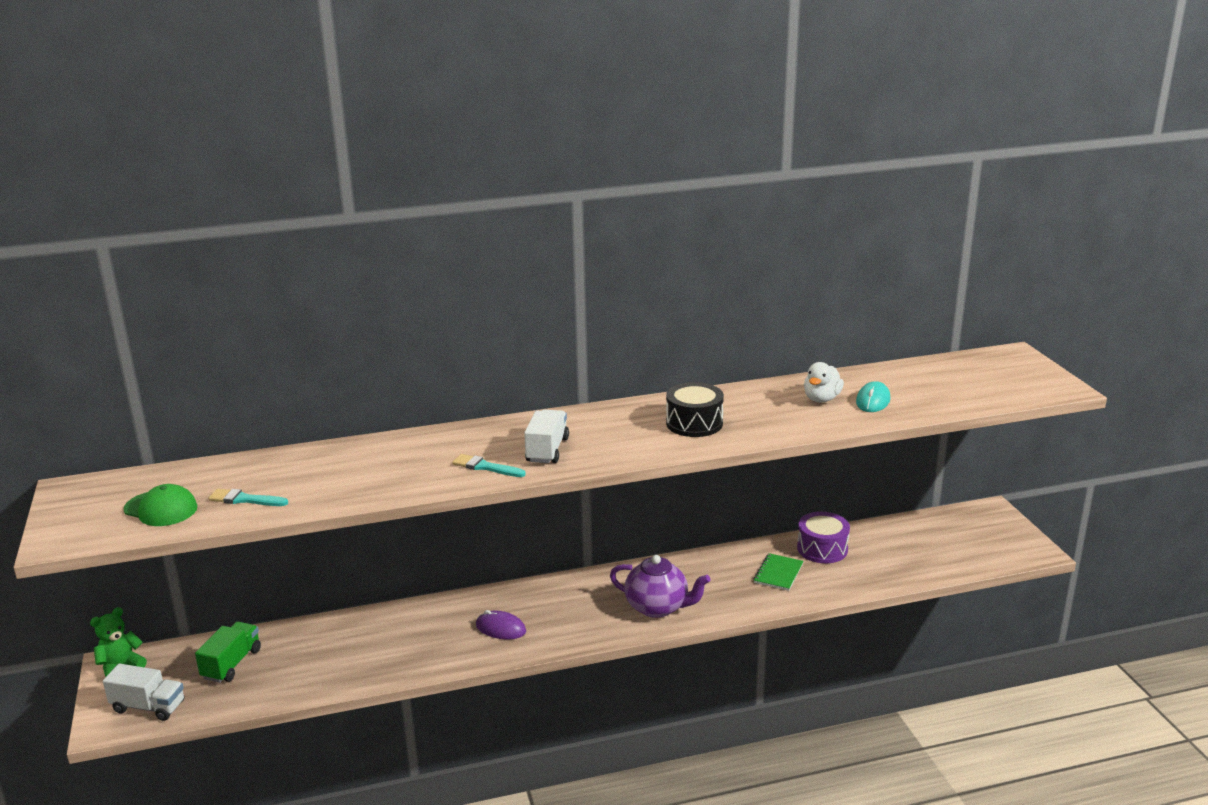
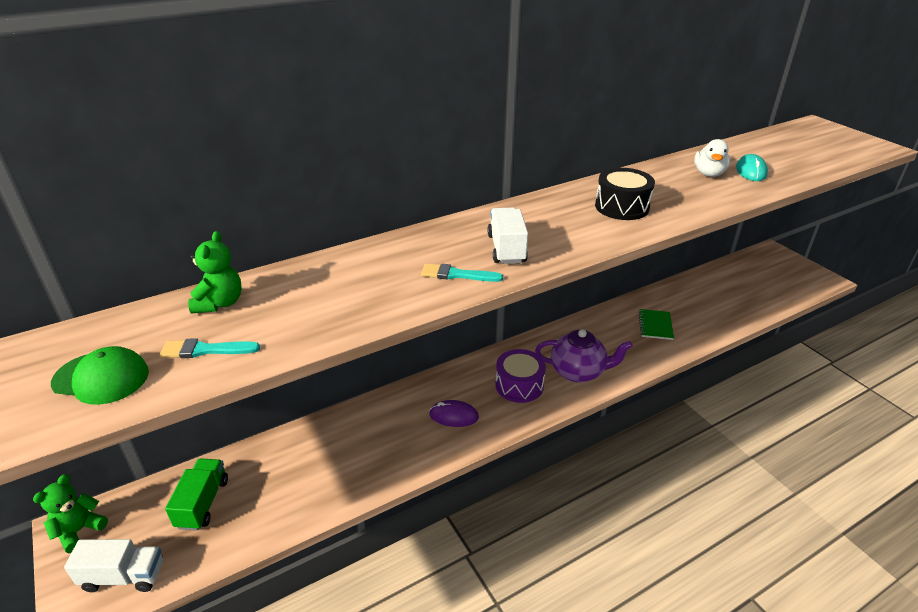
camera: 15 degrees left, 10 degrees up
purple drum [797,512,850,563] -> purple drum moved to [495,349,546,403]
none -> green teddy bear [188,231,242,313]

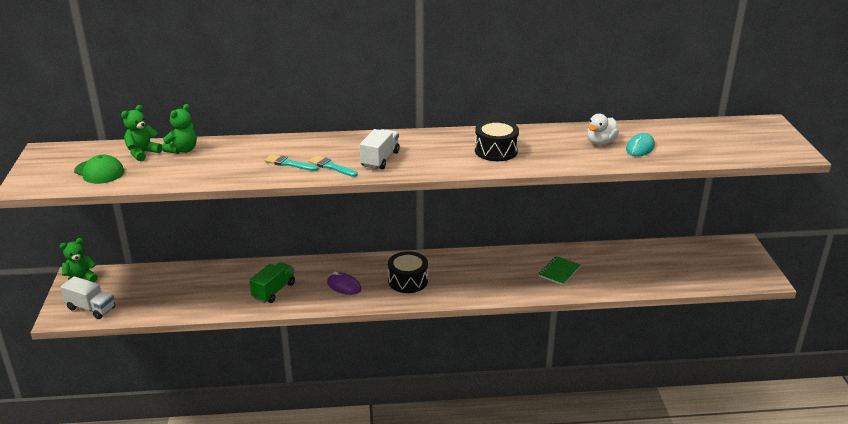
camera: 25 degrees right, 5 degrees down
turquoise brush [160,338,260,358] -> turquoise brush moved to [265,154,318,171]
green truck [165,458,228,531] -> green truck moved to [249,262,295,303]
purple drum [495,349,546,403] -> black drum [388,251,428,293]
purple teapot [535,329,633,382] -> none
none -> green teddy bear [121,105,162,161]

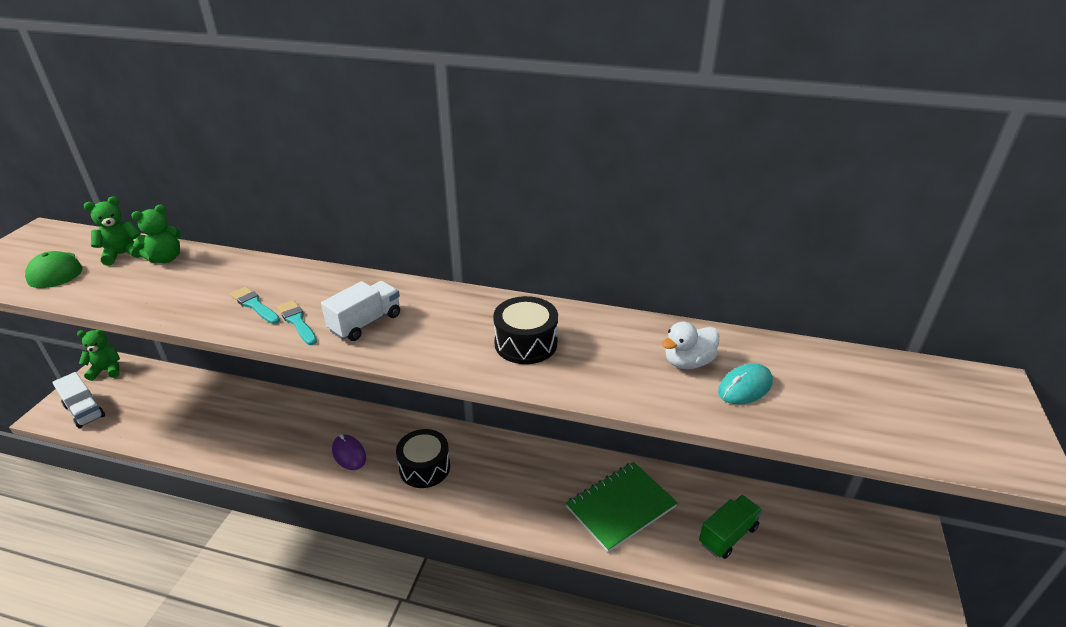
camera: 20 degrees right, 5 degrees up
green truck [249,262,295,303] -> green truck moved to [699,495,763,559]
green notebook [539,256,580,285] -> green notebook [566,462,678,552], size x1.72

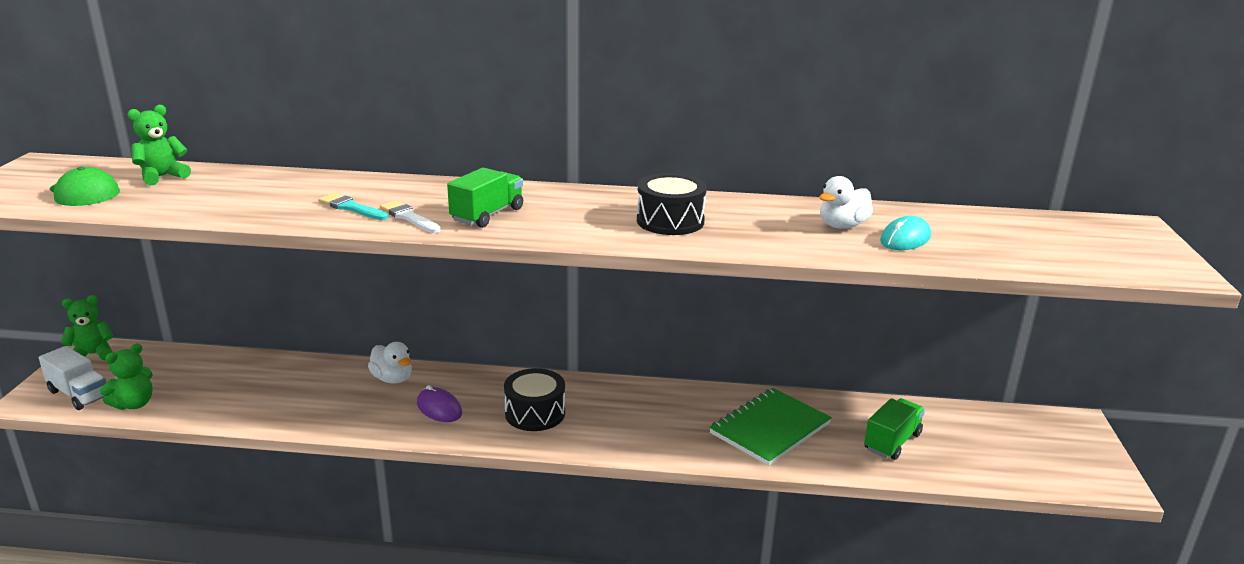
camera: 10 degrees left, 10 degrees down
green teddy bear [131,205,181,263] -> green teddy bear moved to [100,343,153,410]
turquoise brush [277,300,317,345] -> white brush [380,200,441,233]
white truck [321,281,400,341] -> green truck [447,168,523,228]
none -> white duck [368,342,412,384]

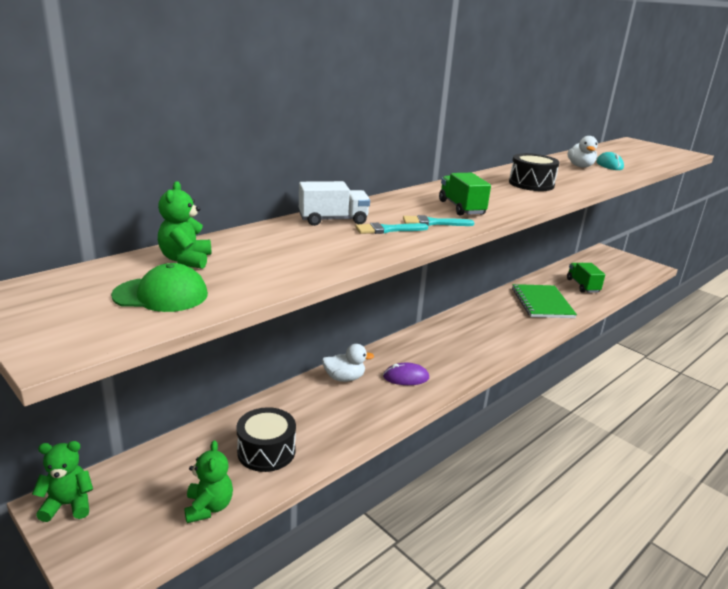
camera: 50 degrees left, 0 degrees up
white truck [38,346,106,410] -> white truck moved to [299,181,370,226]
green teddy bear [61,295,114,361] -> green teddy bear turned 60 degrees clockwise [32,441,93,522]
white brush [380,200,441,233] -> turquoise brush [403,215,474,226]
black drum [504,368,565,431] -> black drum moved to [236,407,296,472]

